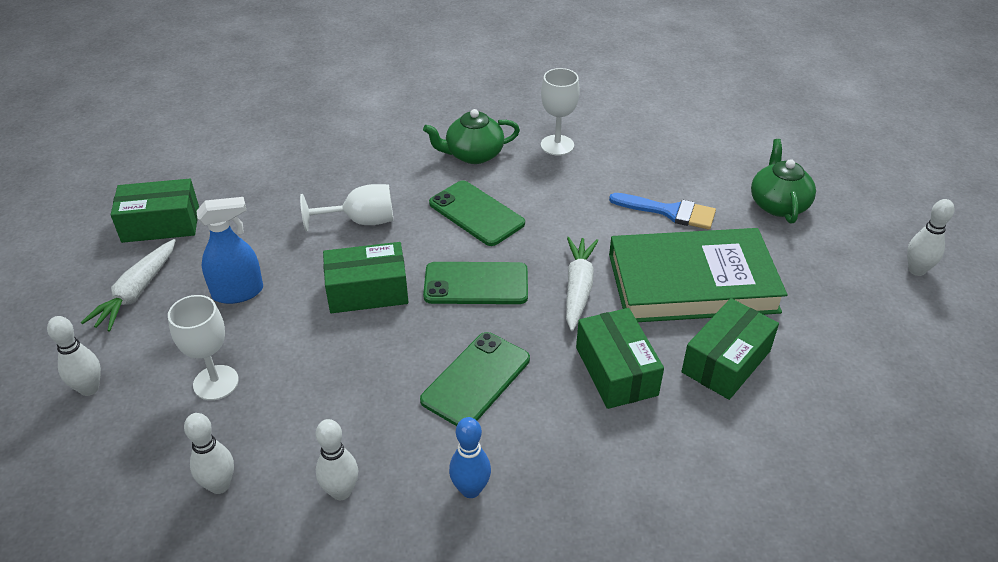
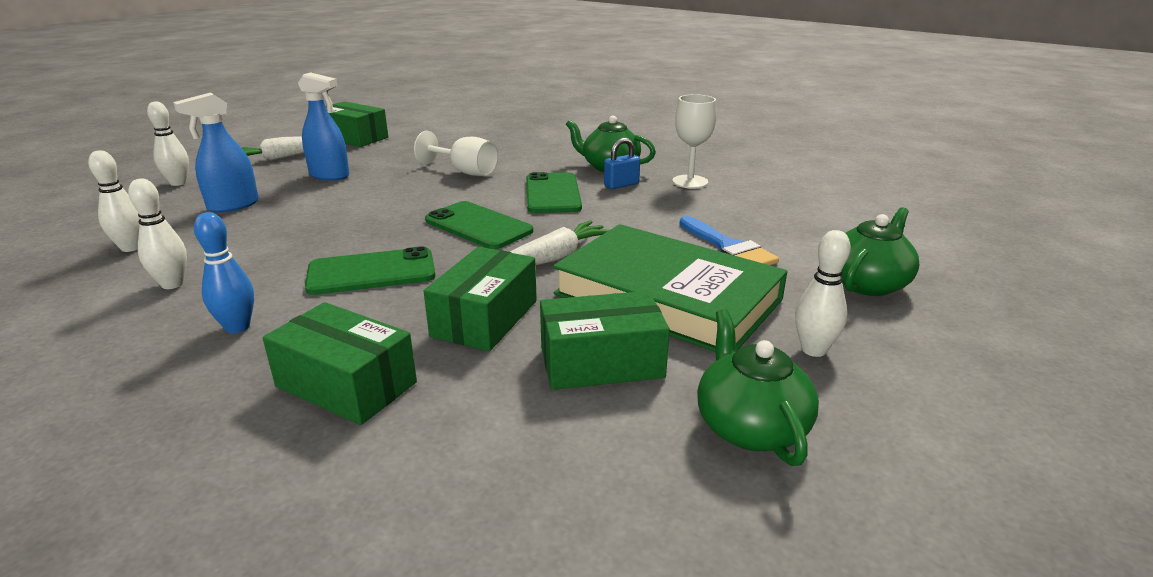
camera: 40 degrees right, 15 degrees down
white goblet [168,295,239,400] -> blue spray bottle [173,92,259,213]
green box [323,242,409,313] -> green box moved to [263,302,417,425]
white bowling pin [907,199,955,276] -> white bowling pin moved to [795,230,851,357]
none -> blue padlock [604,138,640,189]
none -> green teapot [697,309,819,466]

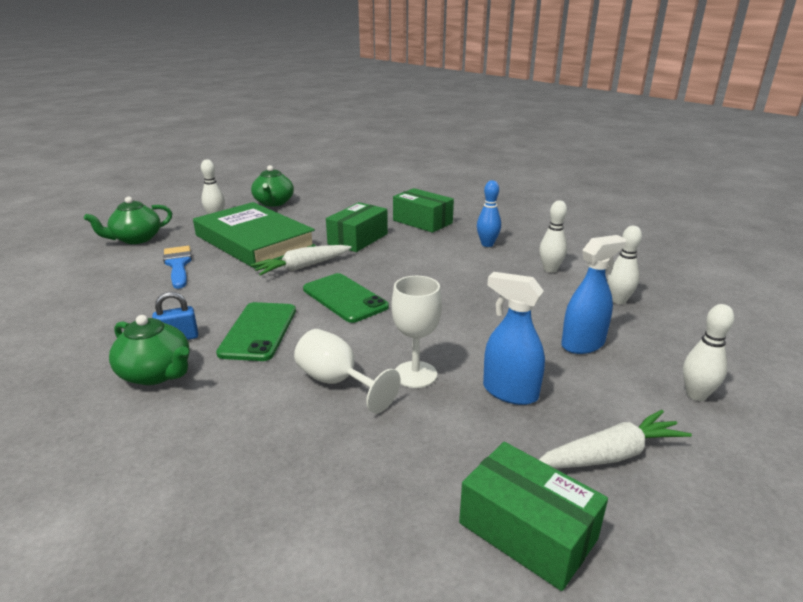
camera: 170 degrees left, 0 degrees up
green phone [305,246,436,295] -> none
green box [540,291,670,390] -> none
white goblet [672,94,717,188] -> white goblet moved to [392,276,442,388]

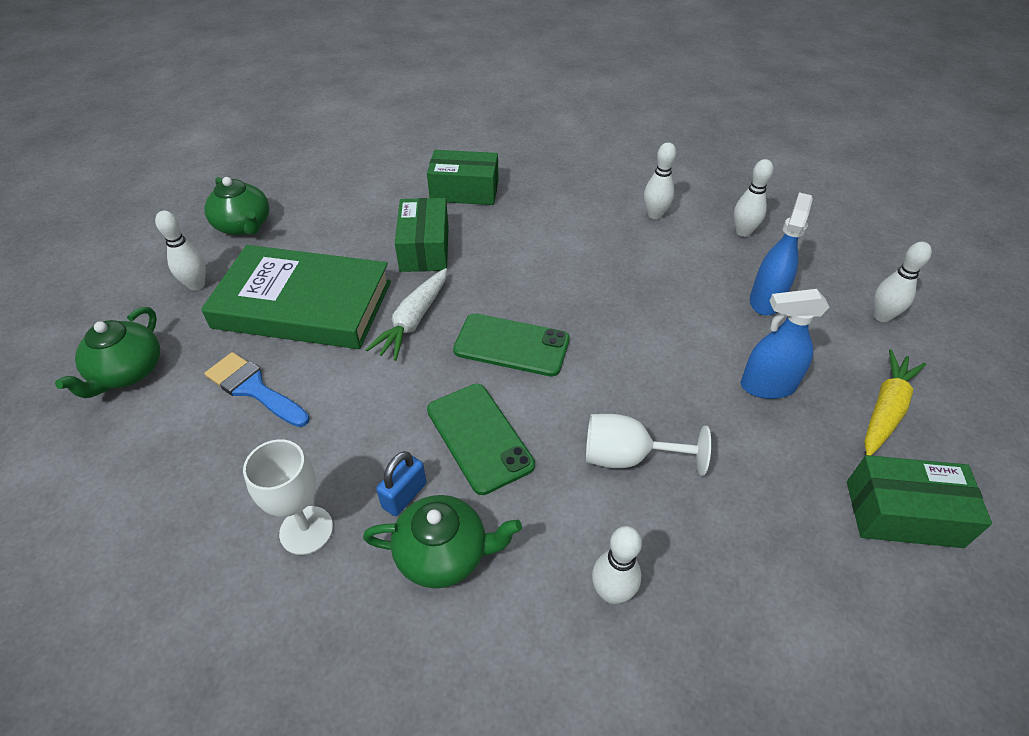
camera: 35 degrees left, 20 degrees up
white goblet [392,276,442,388] -> white goblet moved to [243,439,333,555]
blue bowling pin [477,180,501,247] -> none
white carrot [539,410,692,469] -> yellow carrot [864,349,926,456]
none -> white bowling pin [592,526,642,604]

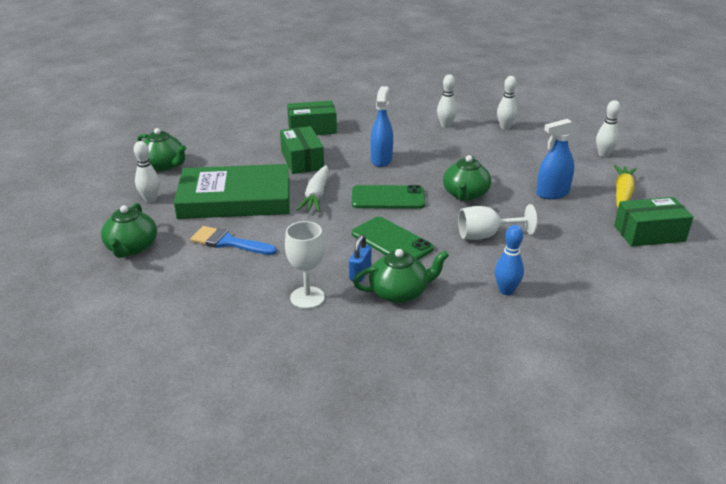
camera: 15 degrees left, 15 degrees down
white bowling pin [592,526,642,604] -> blue bowling pin [495,225,524,295]
blue spray bottle [750,192,813,316] -> blue spray bottle moved to [371,86,393,167]
none -> green teapot [443,155,491,201]

